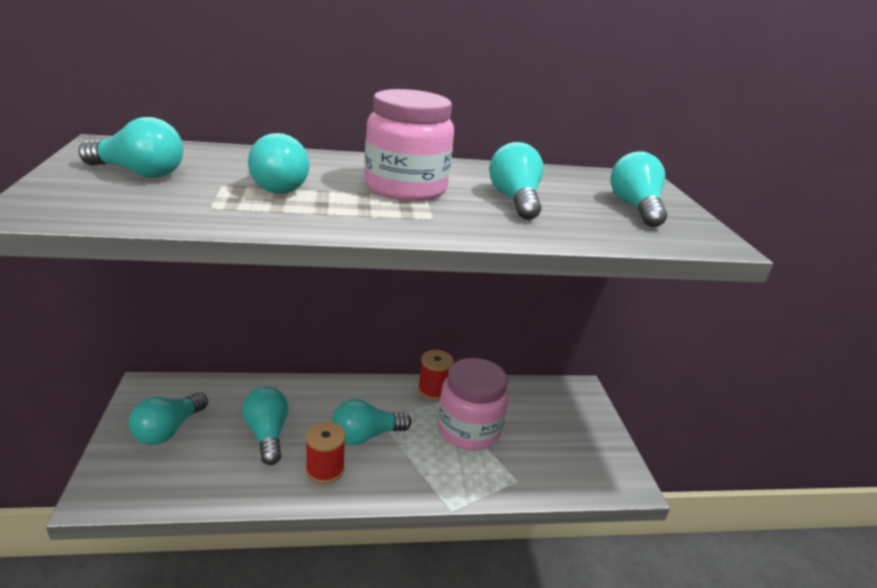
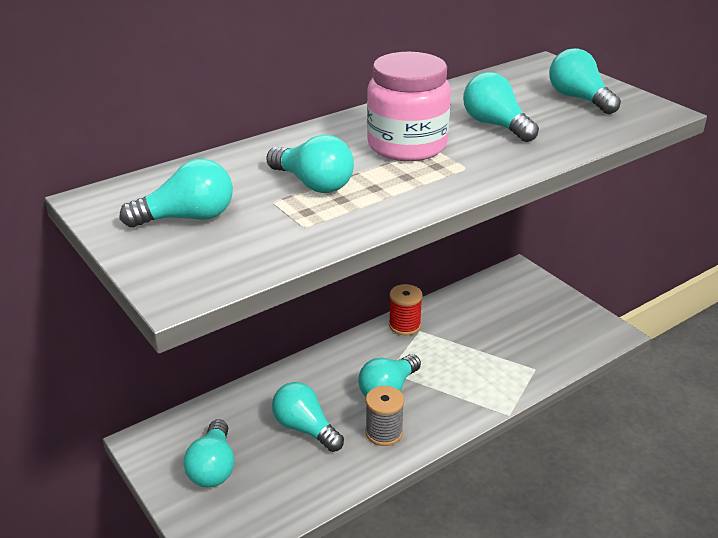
camera: 25 degrees left, 5 degrees up
red spool [306,422,346,484] -> grey spool [366,386,404,446]
pink jar [437,358,509,450] -> none

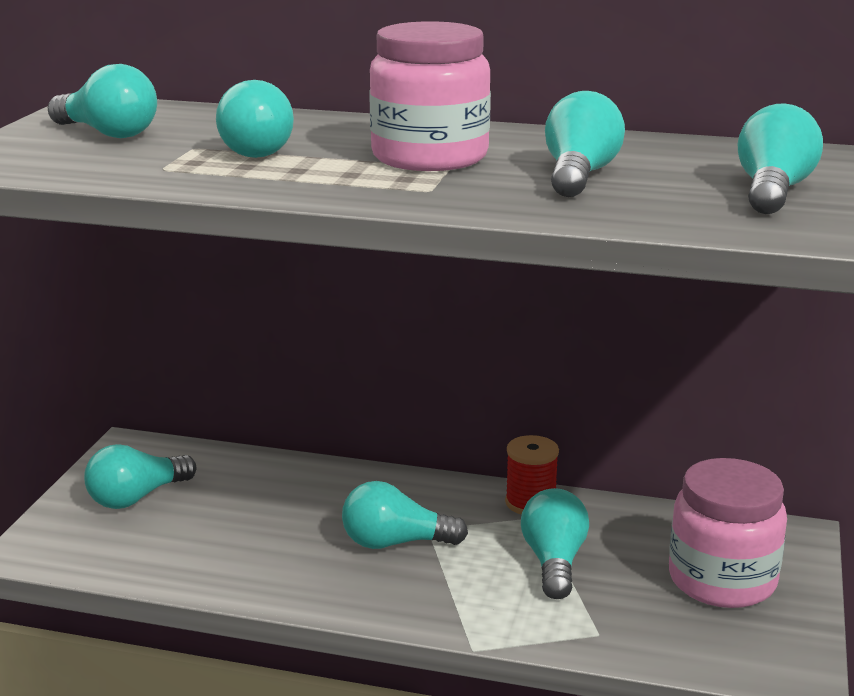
camera: 50 degrees right, 10 degrees down
turquoise light bulb [272,382,344,452] -> turquoise light bulb moved to [521,488,589,599]
grey spool [366,386,404,446] -> none
none -> pink jar [669,458,787,608]

